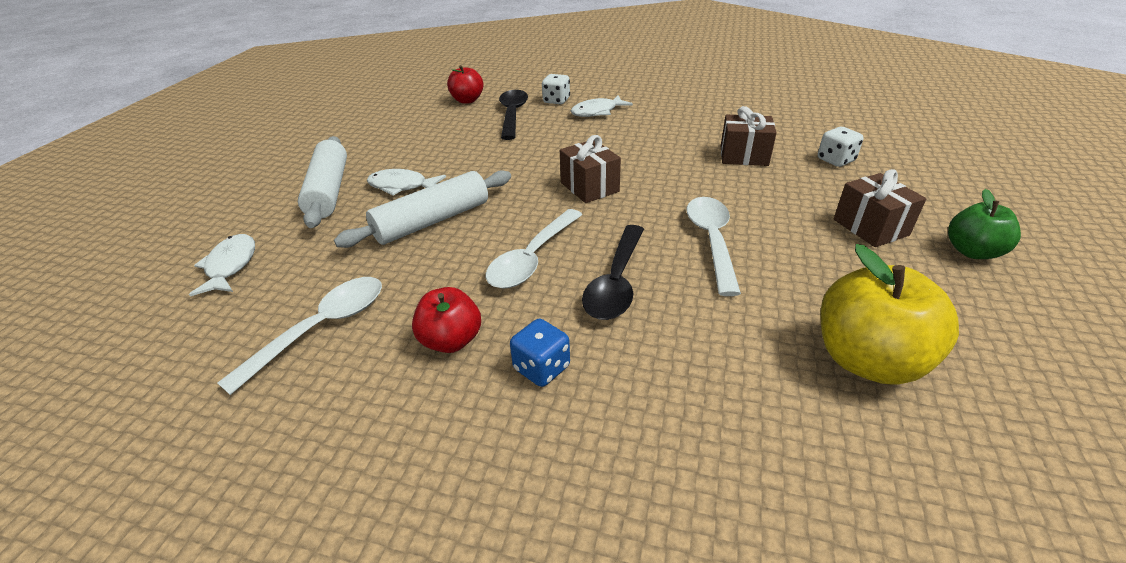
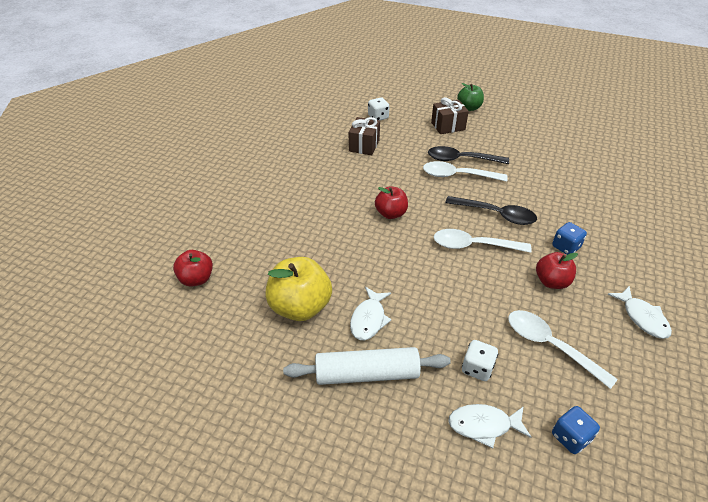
camera: 85 degrees left, 5 degrees up
white rolling pin [334,170,511,248] -> none
white spoon [486,209,583,289] -> white spoon turned 150 degrees clockwise [434,229,531,253]
black spoon [499,90,528,140] -> black spoon moved to [428,146,509,164]
white dice [542,74,570,104] -> white dice moved to [462,340,498,381]
brown gift [560,135,621,203] -> red apple [375,186,408,219]
white fish [571,96,633,117] -> white fish moved to [607,286,672,339]
yellow apple [820,244,959,385] -> yellow apple moved to [265,257,332,321]
none -> blue dice [552,406,600,454]

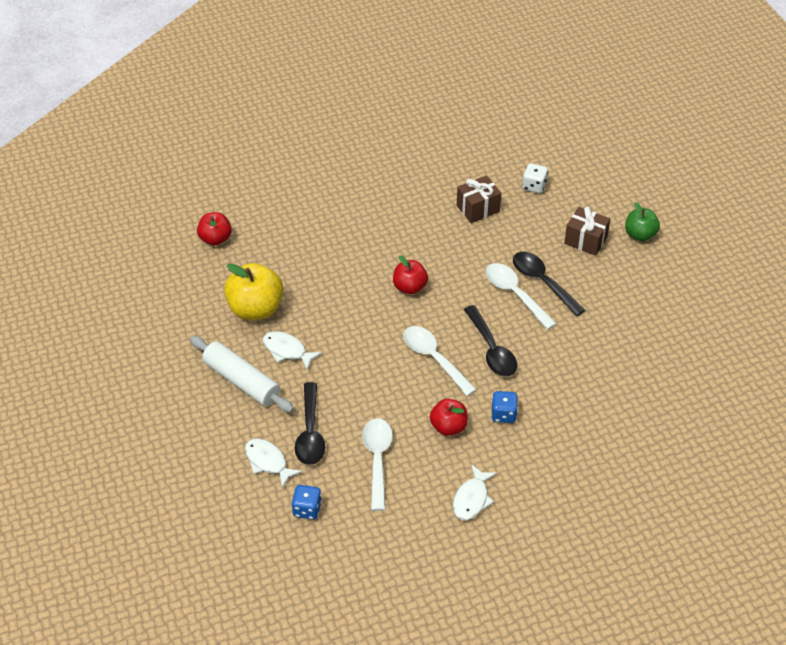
camera: 45 degrees right, 5 degrees up
white fish [350,287,392,340] -> white fish turned 60 degrees clockwise [263,331,322,370]
white dice [462,340,498,381] -> black spoon [295,382,325,465]

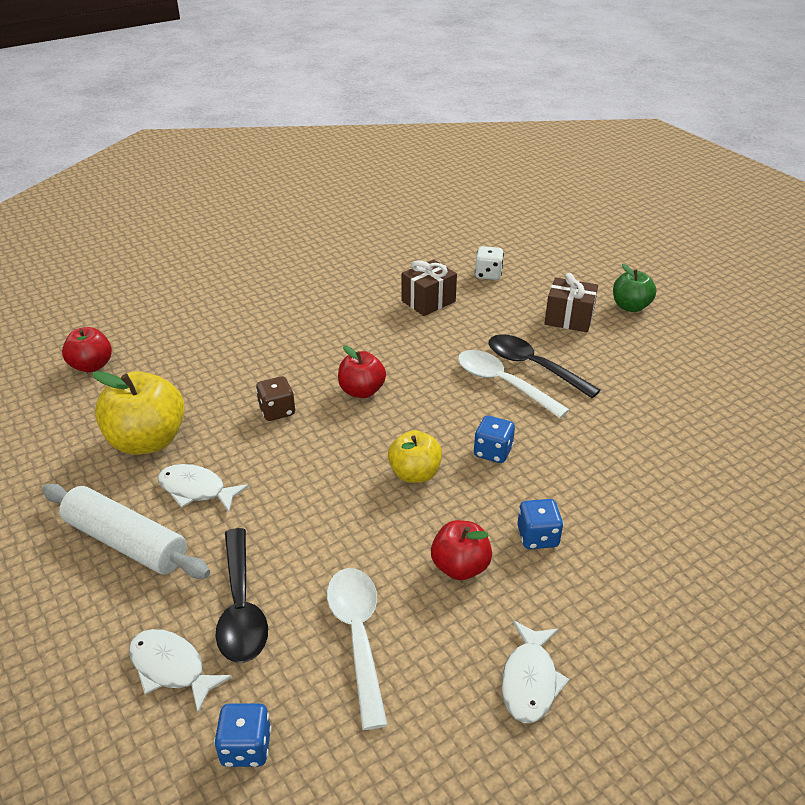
camera: 10 degrees left, 10 degrees down
white spoon [403,326,477,396] -> yellow apple [388,430,442,483]
black spoon [464,305,517,377] -> blue dice [473,416,515,463]
none -> brown dice [256,376,296,421]

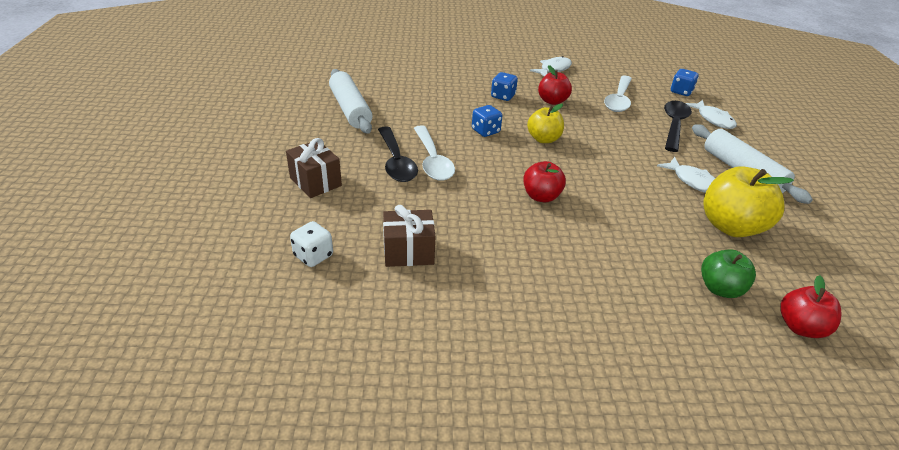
camera: 150 degrees left, 0 degrees up
brown dice [256,376,296,421] -> none
green apple [613,264,656,312] -> green apple moved to [701,250,756,298]
none -> white rolling pin [329,69,373,134]

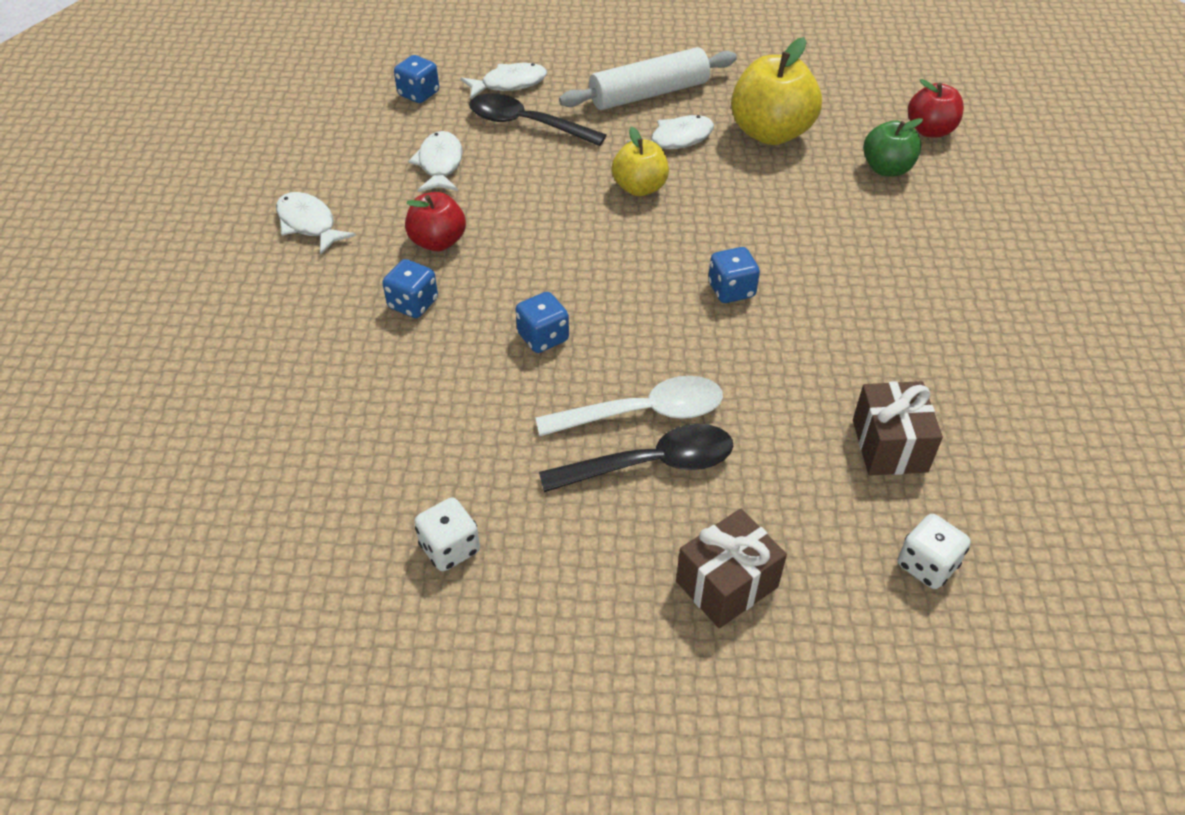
camera: 85 degrees left, 10 degrees up
white rolling pin [329,69,373,134] -> white dice [414,498,480,571]
red apple [523,161,566,203] -> blue dice [708,247,760,303]
yellow apple [527,104,564,143] -> yellow apple moved to [612,127,669,196]
white spoon [604,76,632,112] -> white fish [408,131,463,192]

